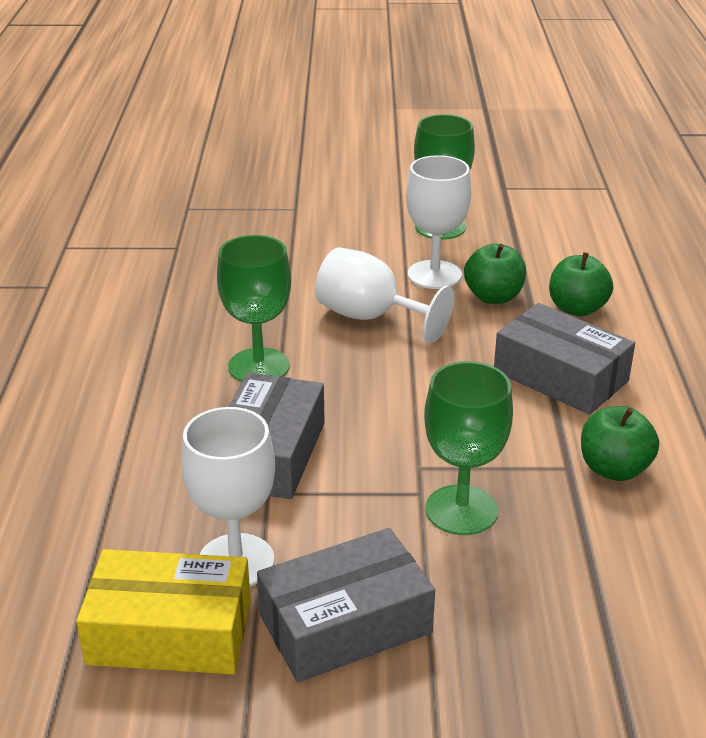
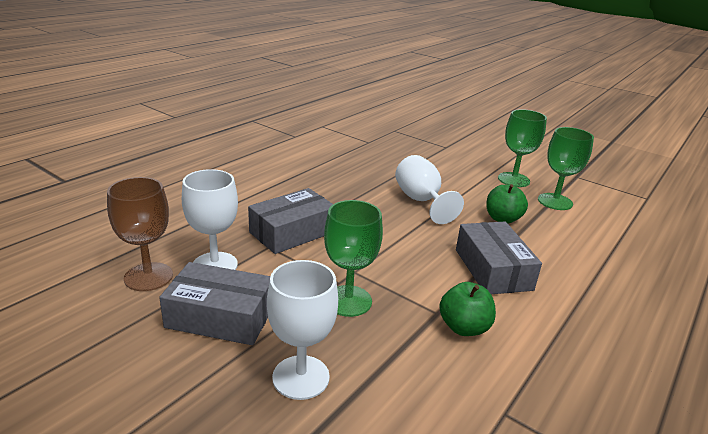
camera: 35 degrees right, 5 degrees down
yellow box [76,549,251,675] -> brown goblet [107,177,173,291]
green goblet [217,235,291,382] -> green goblet moved to [538,127,594,210]
white goblet [406,155,471,289] -> white goblet moved to [267,260,338,400]
green apple [549,252,613,316] -> none

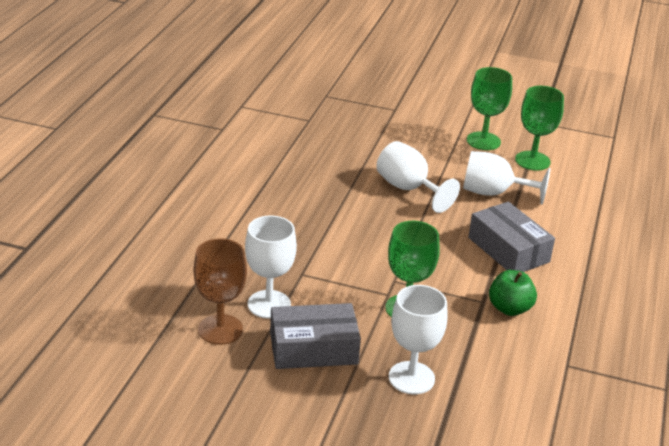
camera: 20 degrees left, 5 degrees up
grey box [248,188,333,254] -> none
green apple [486,184,528,224] -> white goblet [463,151,551,205]

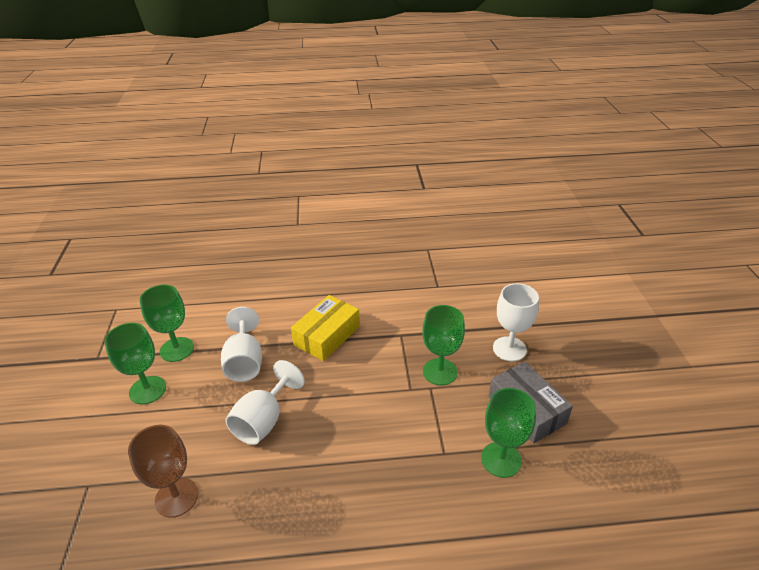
camera: 110 degrees left, 5 degrees up
brown goblet [194,238,247,345] -> brown goblet moved to [128,425,198,518]
white goblet [245,216,297,319] -> green goblet [481,388,536,478]
grey box [468,202,555,272] -> yellow box [291,295,360,361]
green apple [489,270,537,316] -> none

